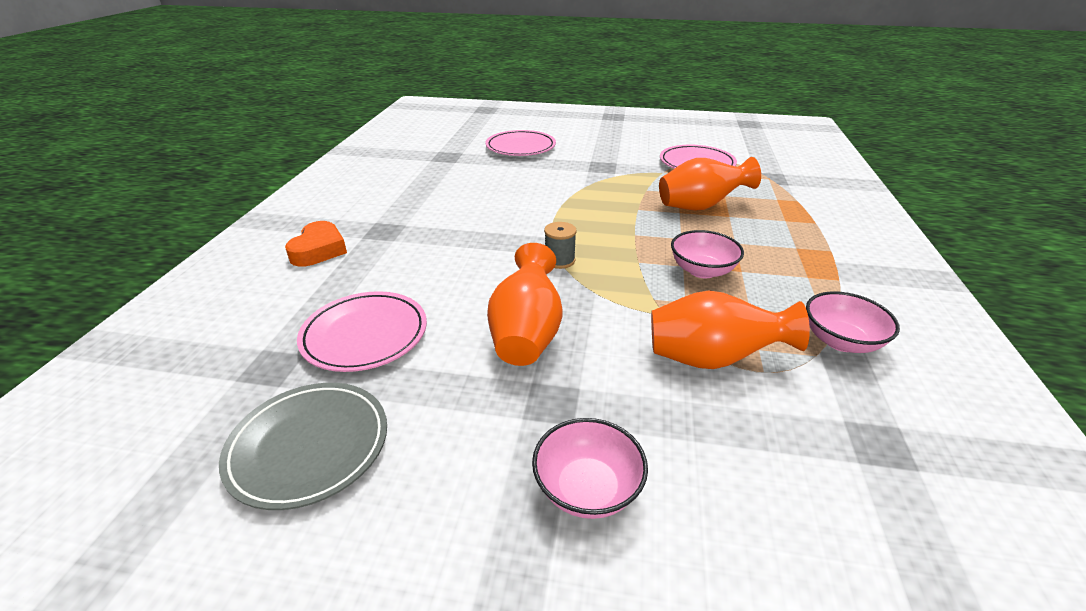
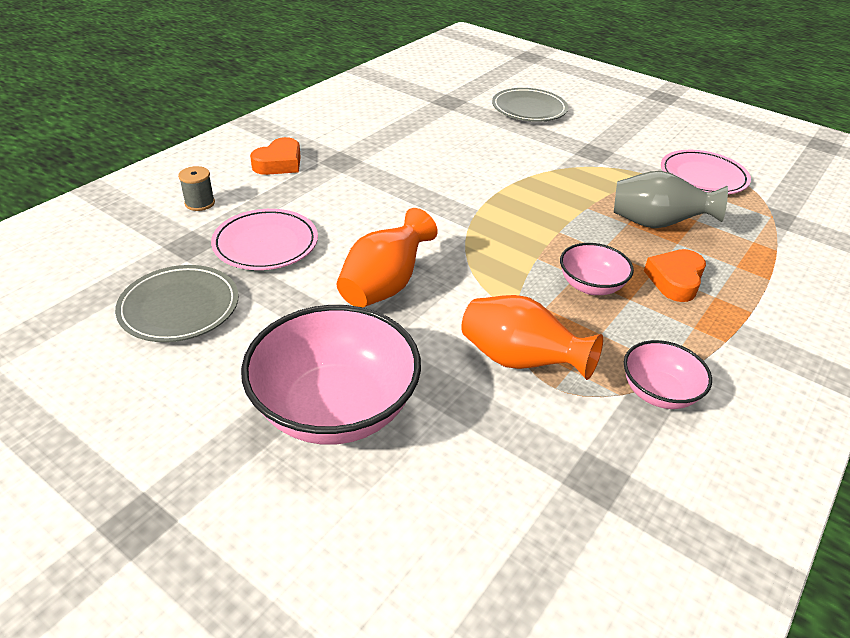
camera: 25 degrees right, 5 degrees up
pink plate [486,130,556,156] -> grey plate [492,88,568,122]
pink bowl [532,418,648,519] -> pink bowl [241,305,421,445], size x1.90
grey spool [544,222,577,269] -> grey spool moved to [178,166,215,211]
orange vase [659,157,761,211] -> grey vase [614,171,728,228]
none -> orange heart [644,249,706,302]

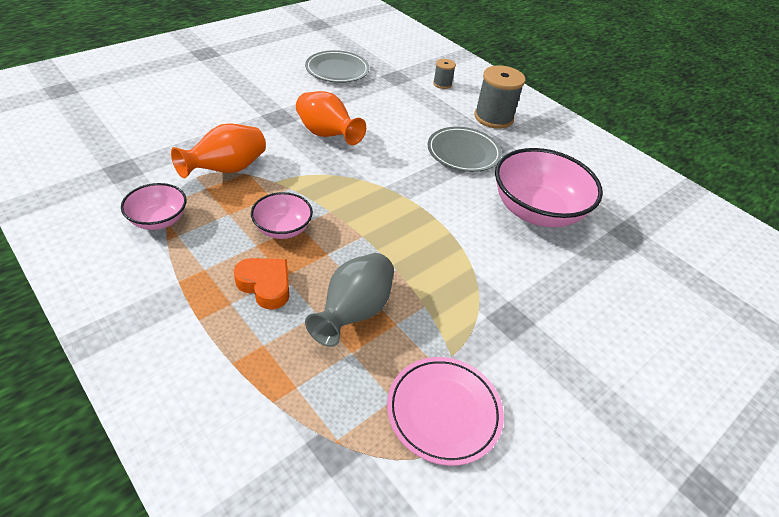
camera: 100 degrees right, 5 degrees up
pink plate [211,209,318,270] -> none
pink bowl [241,305,421,445] -> pink bowl moved to [495,148,603,227]
orange heart [250,137,301,175] -> grey spool [474,65,525,129]
grey plate [492,88,568,122] -> grey plate moved to [428,127,502,172]

